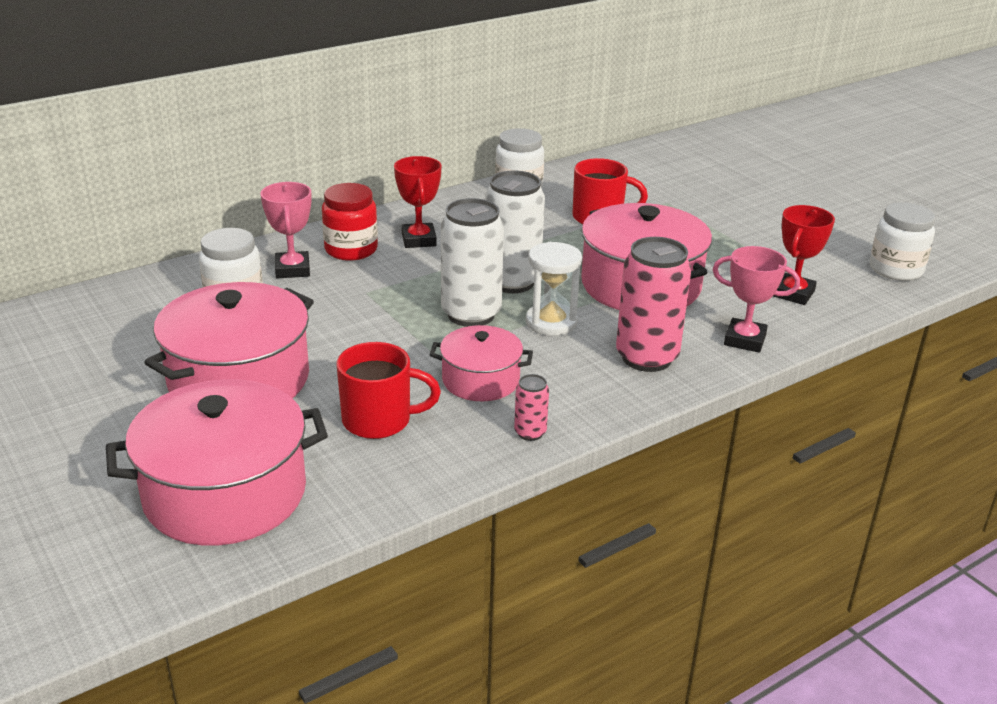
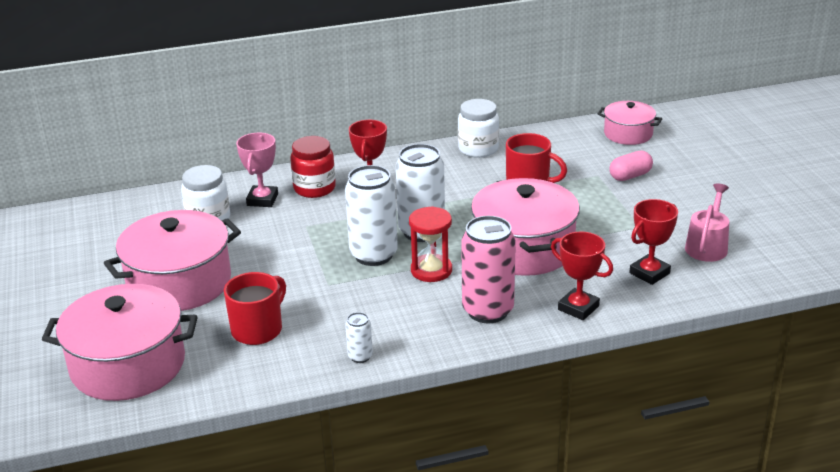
camera: 20 degrees right, 0 degrees up
red mug [337,342,441,439] -> red mug turned 75 degrees counterclockwise [224,272,286,345]
pink pot [430,325,533,401] -> pink pot moved to [597,101,662,145]
pink can [514,374,549,441] -> white can [345,312,373,363]
white hourglass [526,242,582,336] -> red hourglass [409,206,452,282]
pink trophy [712,246,800,353] -> red trophy [551,231,613,320]
white jar [870,202,935,281] -> none
none -> pink capsule [609,151,653,181]
none -> pink watering can [685,183,729,262]

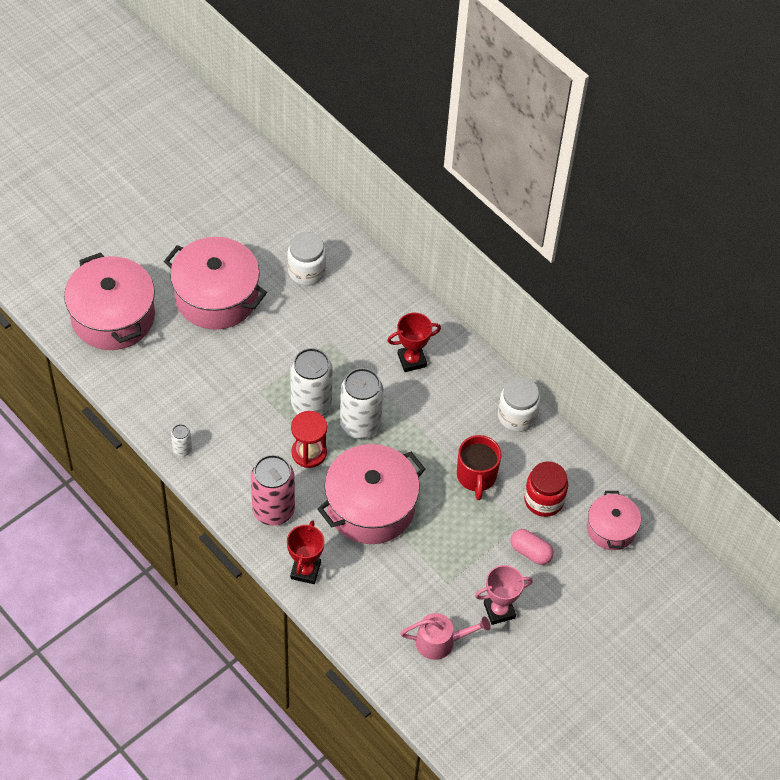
camera: 60 degrees right, 25 degrees up
red mug [224,272,286,345] -> none
pink trophy [236,133,278,207] -> pink trophy moved to [475,565,533,625]
red jar [290,136,336,198] -> red jar moved to [524,461,568,517]
red trophy [629,199,678,285] -> none

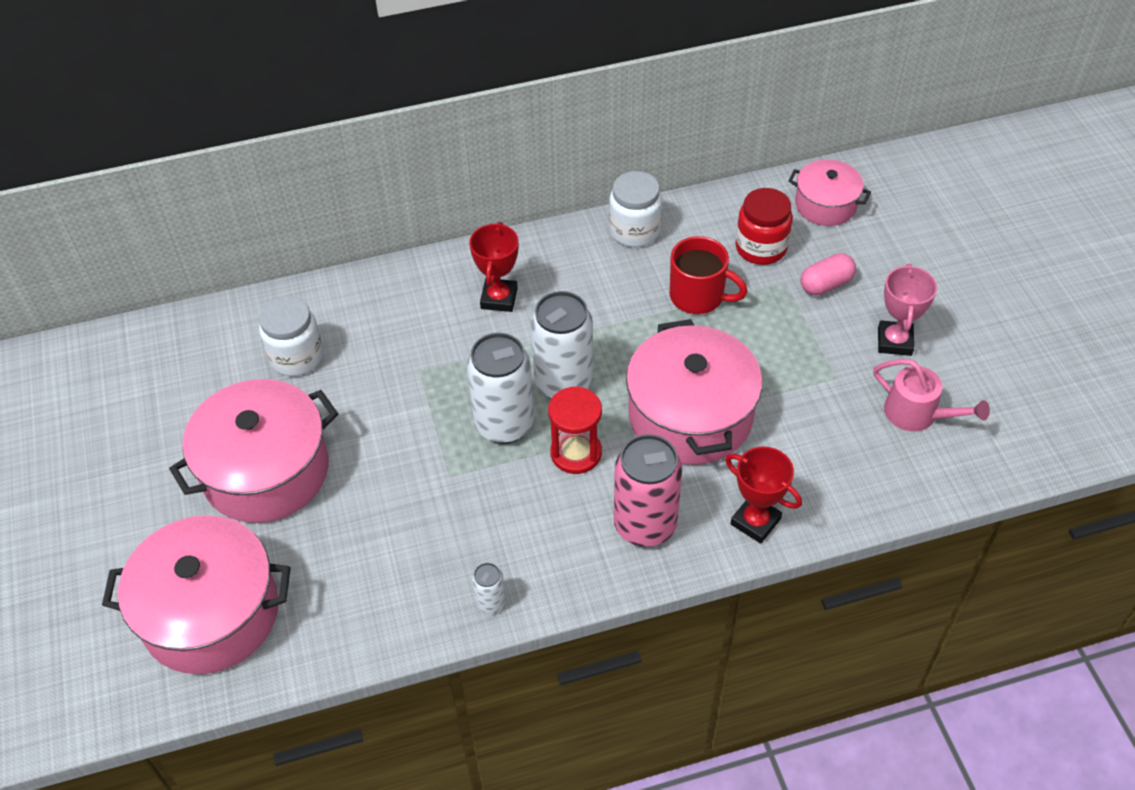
camera: 60 degrees left, 5 degrees down
pink watering can [401,613,491,660] -> pink watering can turned 105 degrees clockwise [873,359,990,432]

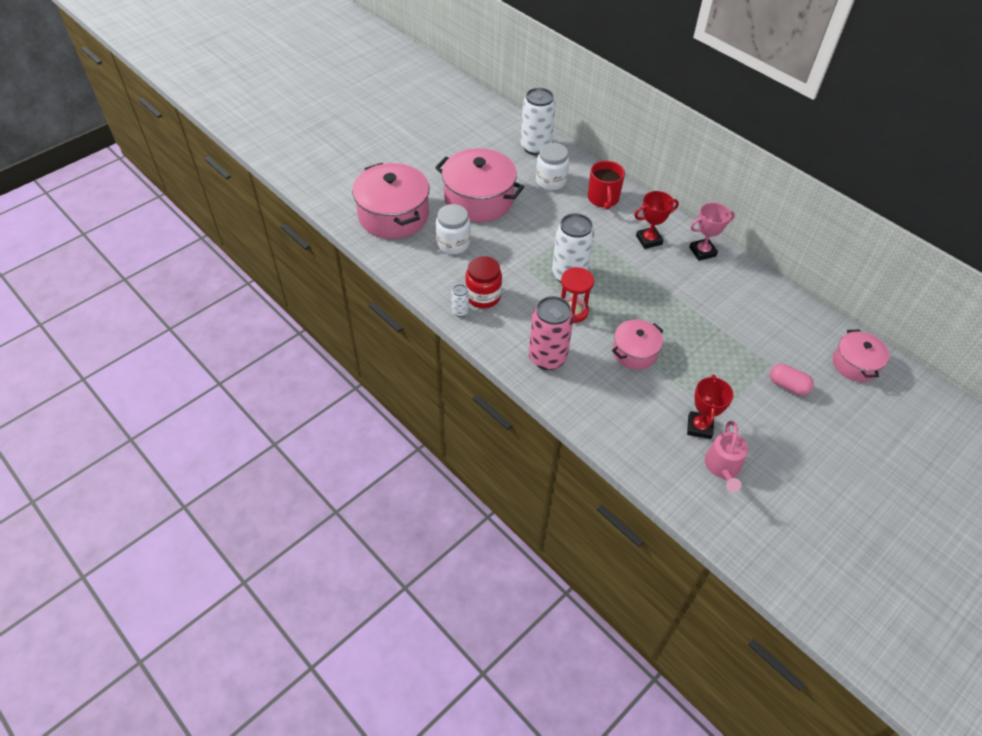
camera: 60 degrees right, 0 degrees up
white can [531,291,593,399] -> white can moved to [521,88,556,155]
white jar [609,171,662,247] -> white jar moved to [436,204,470,254]
pink pot [626,319,762,465] -> pink pot [612,319,664,370], size x0.56
red mug [670,236,748,314] -> red mug moved to [588,161,625,210]
red trophy [725,446,802,543] -> red trophy moved to [687,375,734,439]
red jar [735,188,793,265] -> red jar moved to [465,256,502,308]
pink trophy [878,264,937,356] -> pink trophy moved to [689,203,735,261]

